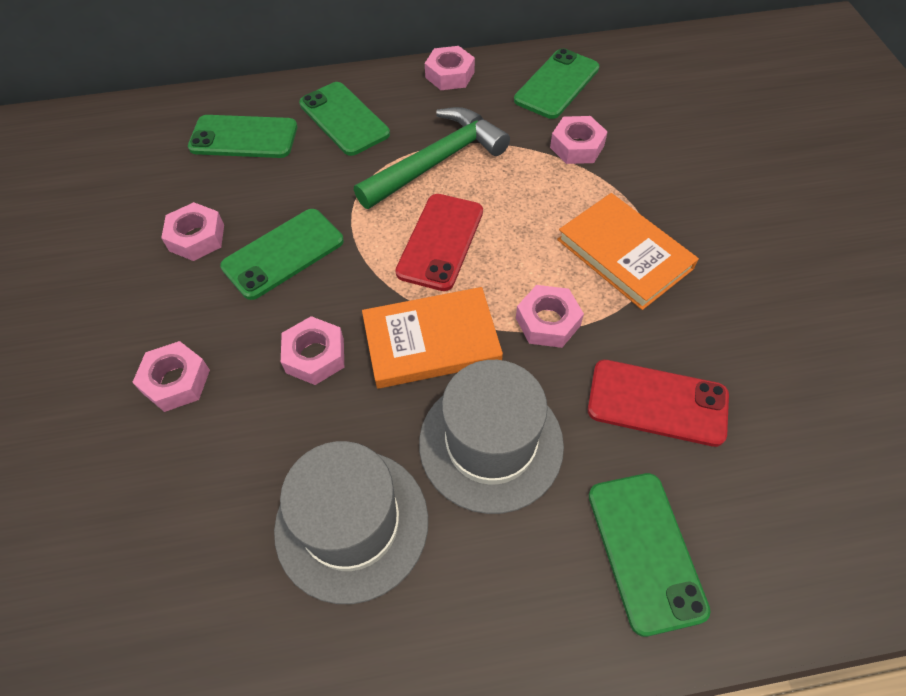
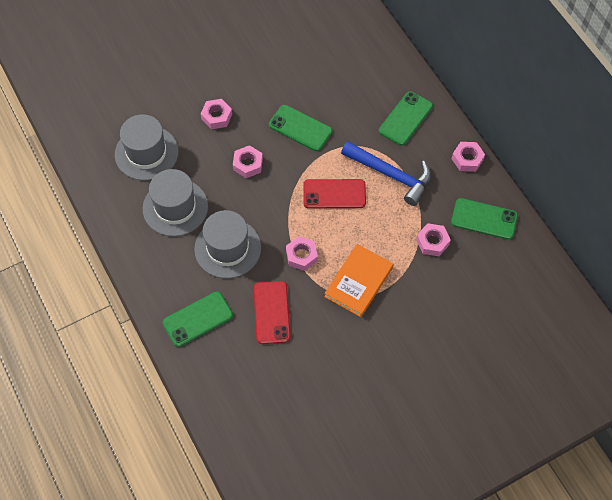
camera: 70 degrees right, 5 degrees up
pink nut [161,202,224,261] -> none
green phone [188,115,297,158] -> none
green hammer [354,107,510,209] -> blue hammer [341,141,431,206]
orange book [362,287,503,389] -> none
none -> grey hat [115,114,179,181]

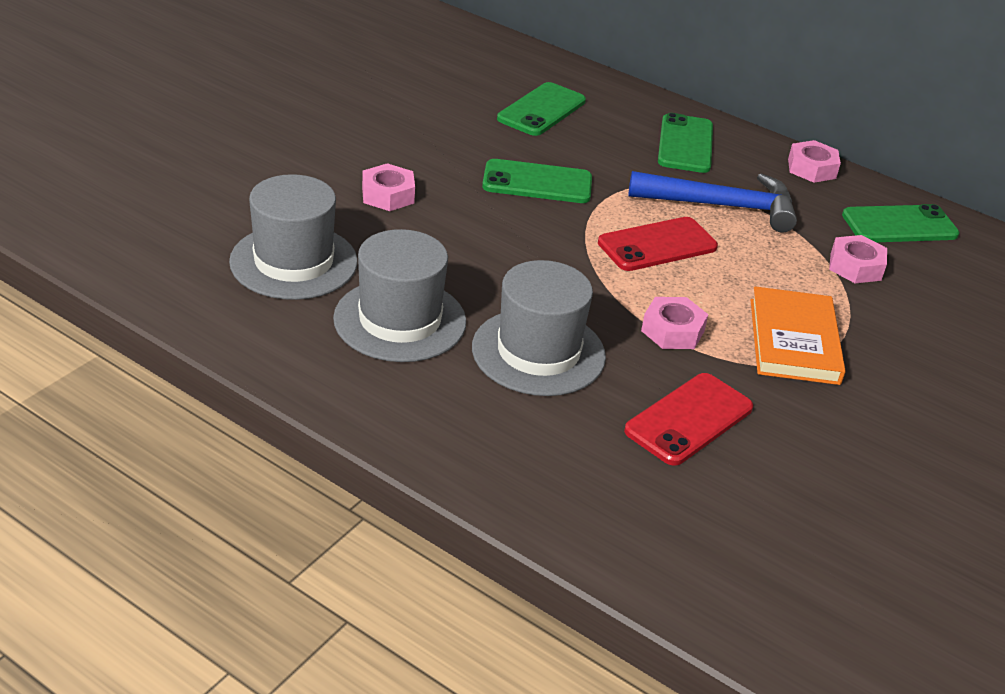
camera: 30 degrees left, 25 degrees down
green phone [162,291,233,347] -> green phone moved to [497,82,586,136]
pink nut [233,145,263,178] -> none
red phone [253,281,291,344] -> red phone turned 75 degrees clockwise [624,373,753,466]

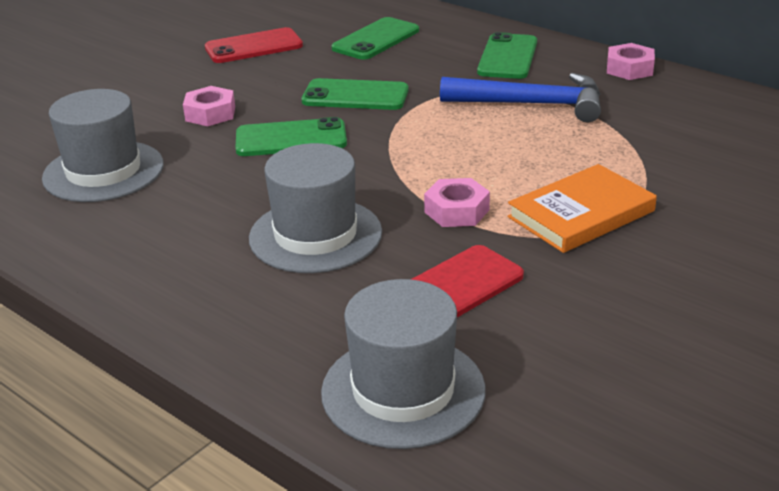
camera: 10 degrees right, 5 degrees down
grey hat [333,229,466,362] -> grey hat moved to [321,279,486,449]
red phone [598,217,718,271] -> red phone moved to [205,27,303,63]
orange book [751,286,846,385] -> orange book turned 45 degrees clockwise [508,164,657,253]
pink nut [829,235,887,283] -> none
green phone [842,204,960,242] -> green phone moved to [235,117,347,156]

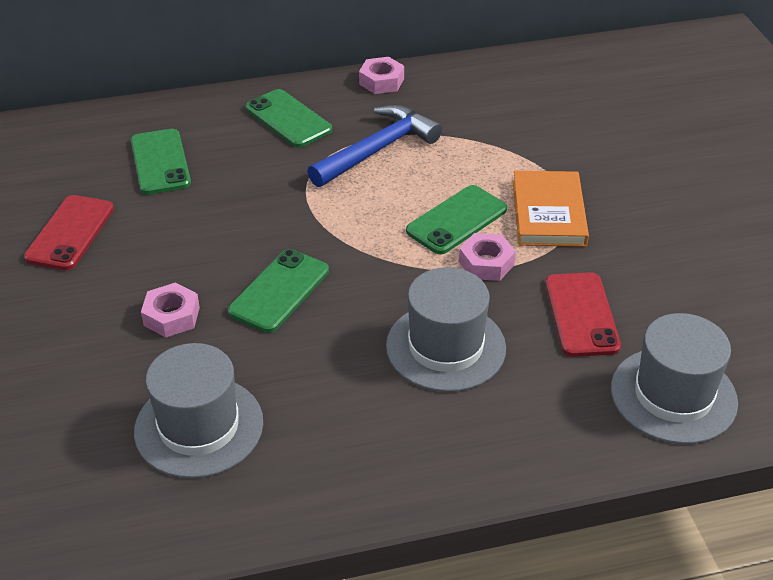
camera: 55 degrees left, 10 degrees up
green phone [301,78,409,110] -> green phone moved to [406,185,507,254]

